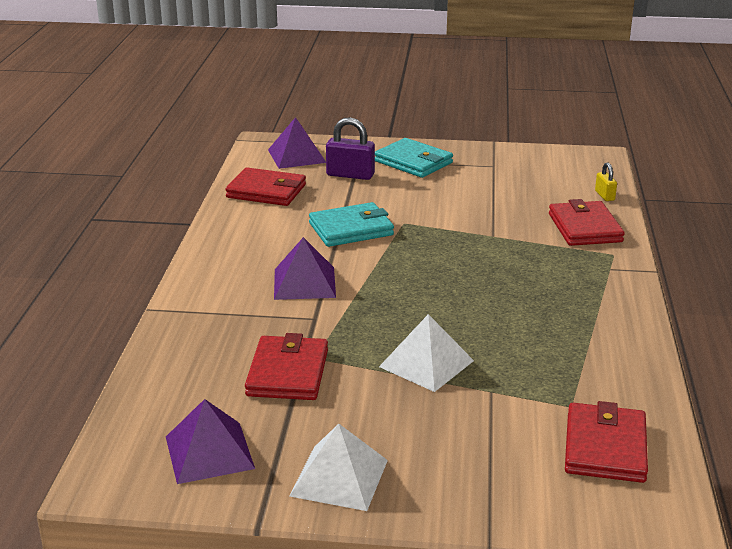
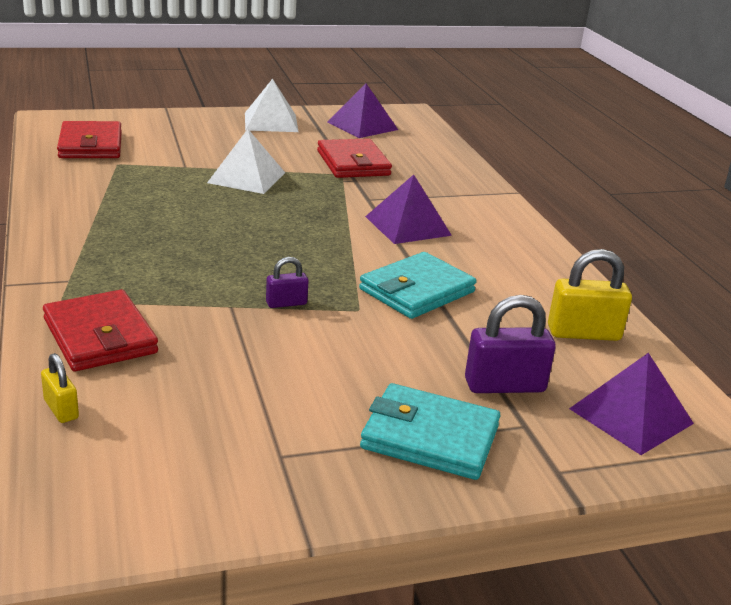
camera: 155 degrees right, 0 degrees up
red wallet [225,167,306,206] -> yellow padlock [548,249,632,341]
none -> purple padlock [266,257,309,308]

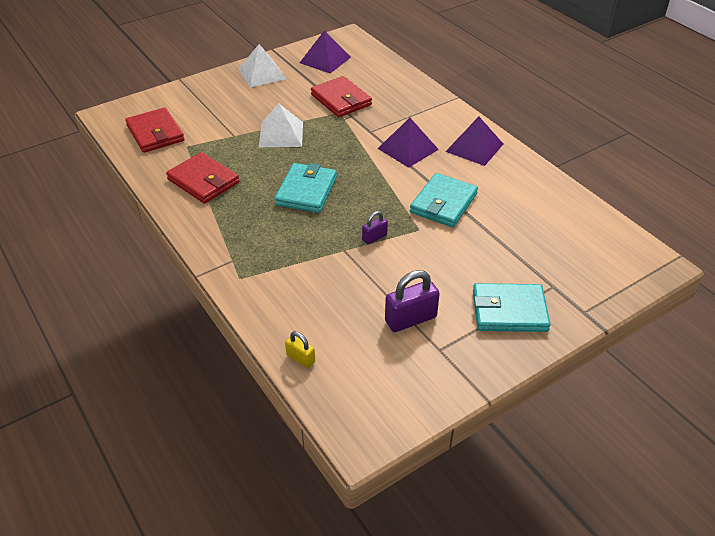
camera: 15 degrees left, 15 degrees up
red wallet [43,290,158,371] -> red wallet moved to [166,152,239,204]
purple padlock [465,295,556,393] -> purple padlock moved to [385,270,440,332]
yellow padlock [548,249,632,341] -> none
purple pyramid [569,353,694,455] -> purple pyramid moved to [445,117,503,166]
none -> turquoise wallet [274,163,337,213]

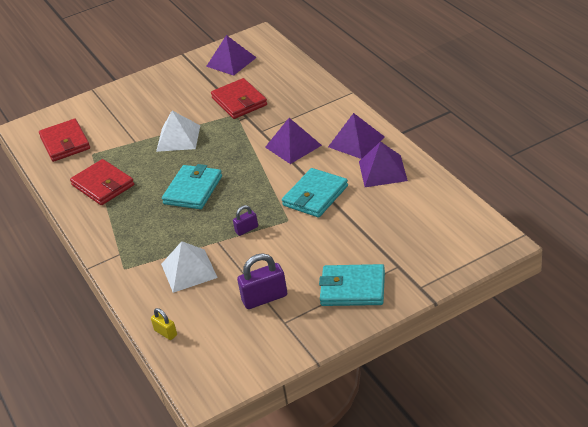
camera: 10 degrees right, 5 degrees down
white pyramid [238,44,287,87] -> white pyramid moved to [161,241,218,293]
none -> purple pyramid [359,141,408,187]

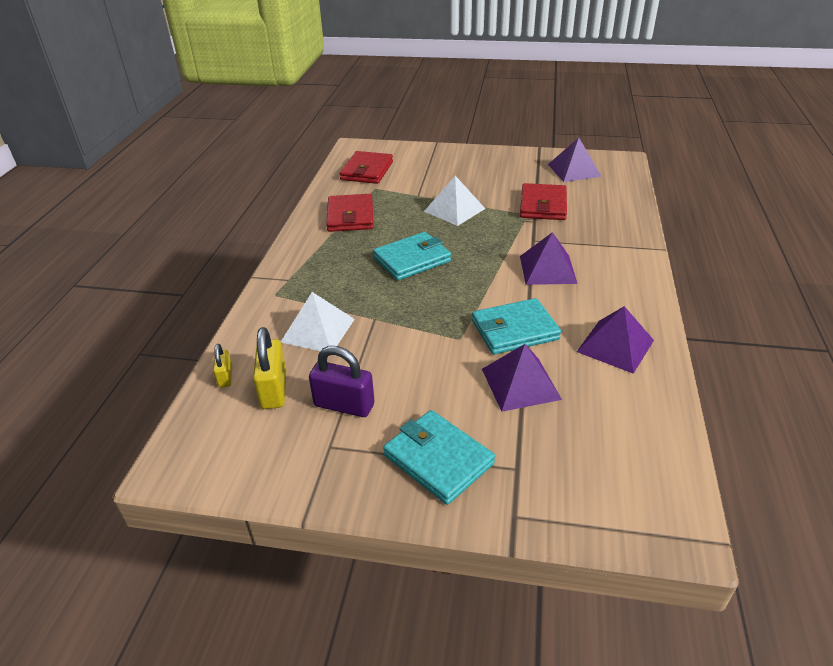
camera: 35 degrees right, 0 degrees up
purple padlock [233,205,258,236] -> none
purple pyramid [328,113,385,159] -> purple pyramid moved to [482,344,562,412]
none -> yellow padlock [253,327,286,409]

